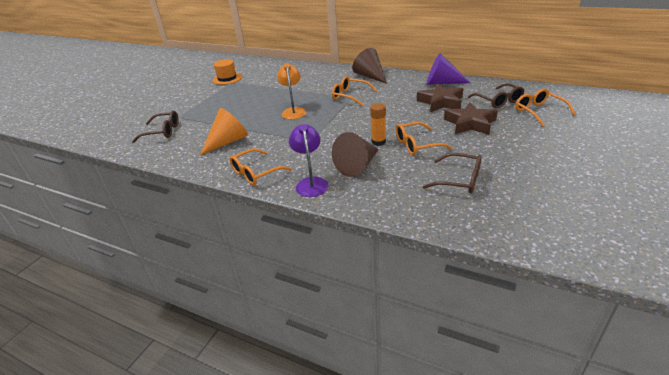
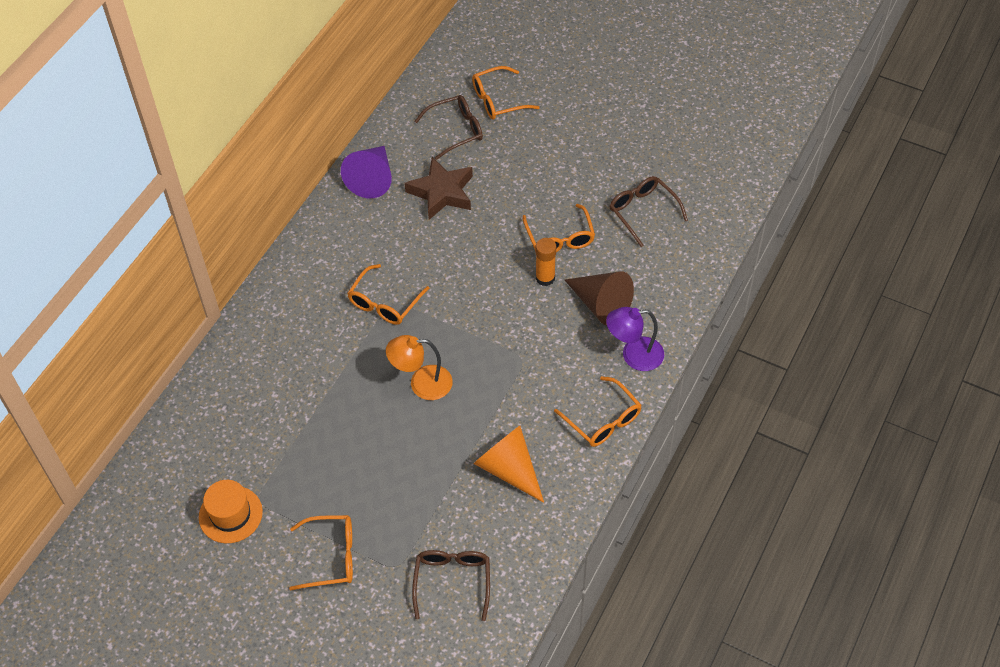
camera: 90 degrees left, 20 degrees up
brown cone [352,48,387,84] -> none
brown glasses [423,153,482,194] -> brown glasses turned 60 degrees counterclockwise [610,176,688,247]
brown star [444,102,498,135] -> none
none -> orange glasses [289,515,353,591]

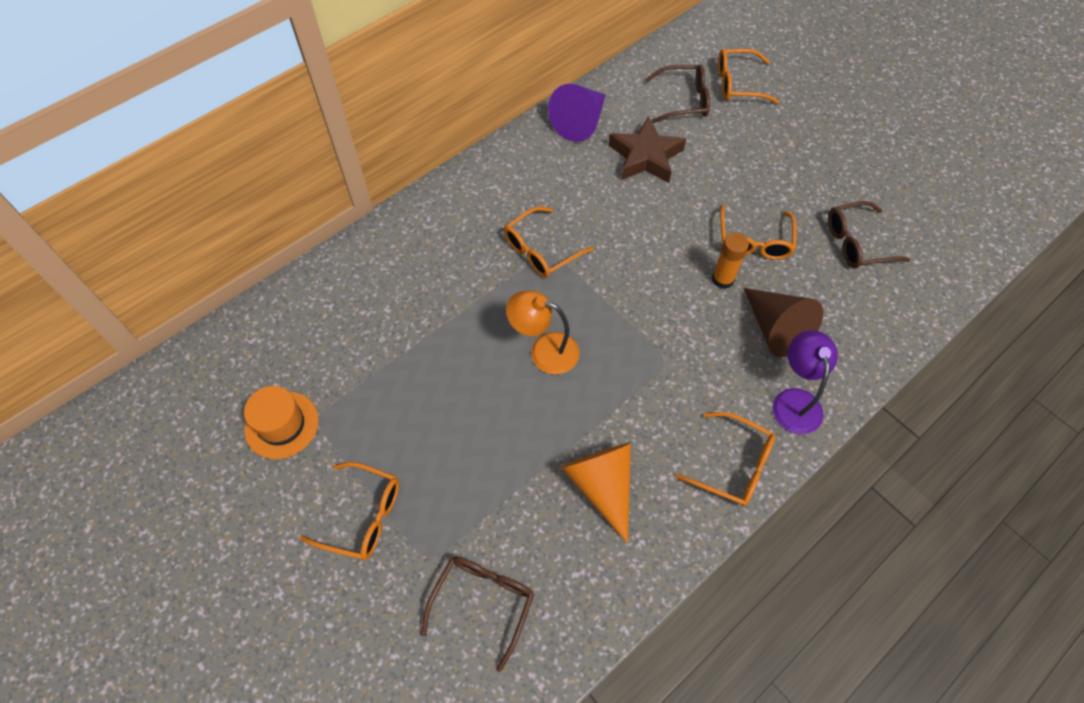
camera: 20 degrees right, 5 degrees up
orange glasses [554,376,642,447] -> orange glasses turned 45 degrees counterclockwise [675,412,775,507]
purple lamp [606,307,664,371] -> purple lamp turned 75 degrees clockwise [773,330,838,434]
brown glasses [610,176,688,247] -> brown glasses turned 90 degrees counterclockwise [828,201,910,268]

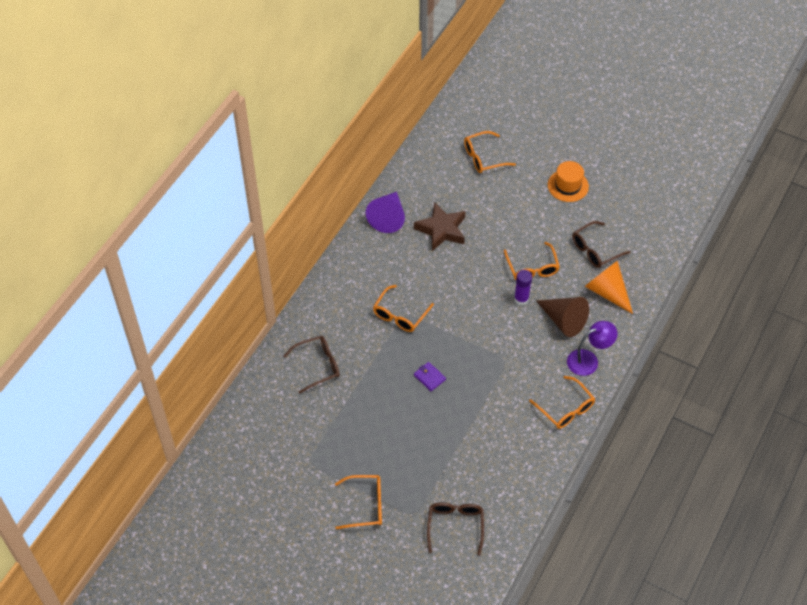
camera: 20 degrees left, 5 degrees down
orange hat [244,386,319,459] -> orange hat moved to [548,161,589,202]
orange lamp [506,290,580,375] -> purple wallet [414,362,446,391]
orange cone [561,442,631,543] -> orange cone moved to [585,261,633,314]
brown glasses [645,64,710,123] -> brown glasses moved to [283,336,340,393]
orange glasses [675,412,775,507] -> orange glasses turned 45 degrees clockwise [529,376,595,429]
orange glue stick [712,233,749,289] -> purple glue stick [514,270,532,305]
purple lamp [773,330,838,434] -> purple lamp turned 90 degrees clockwise [567,321,618,376]

